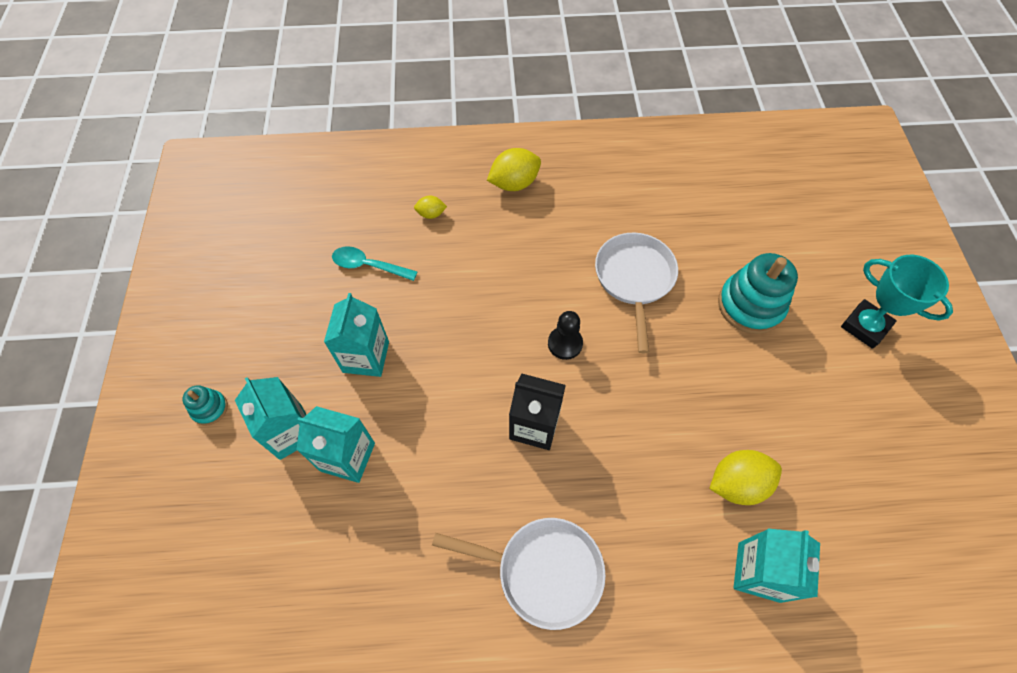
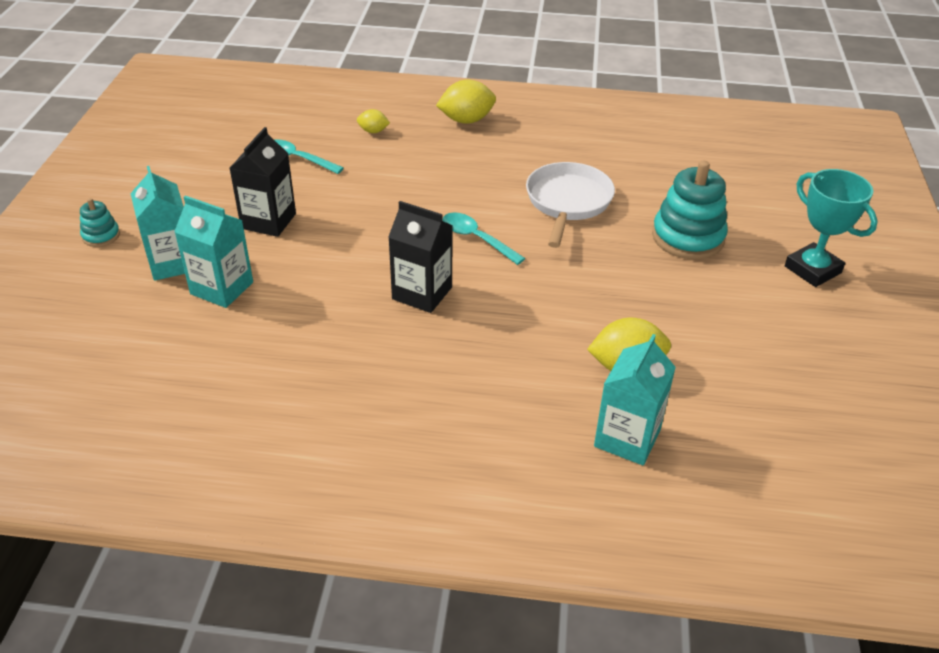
camera: 10 degrees right, 20 degrees down
turquoise carton [324,293,389,377] -> black carton [230,127,296,237]
white pan [432,518,606,630] -> none
black pawn [548,311,583,360] -> turquoise spoon [443,212,525,265]

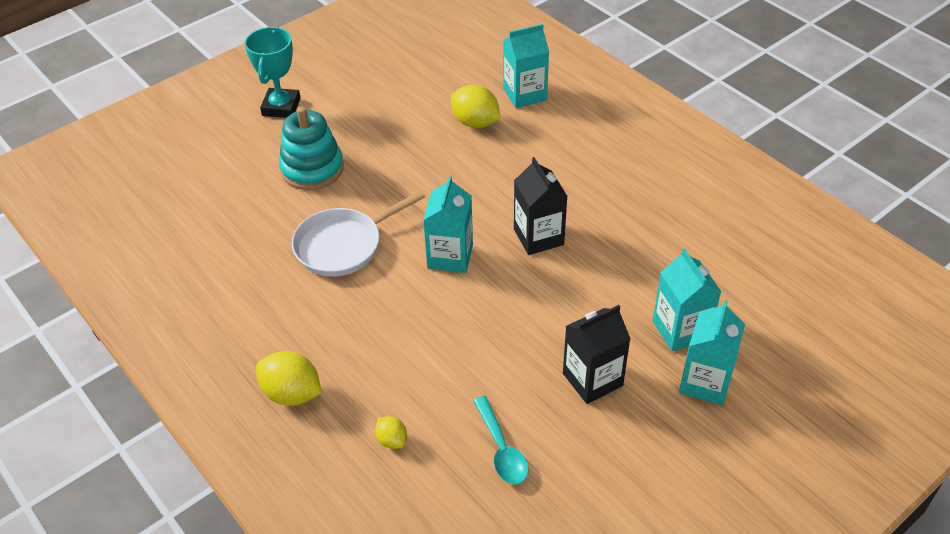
camera: 135 degrees left, 5 degrees up
turquoise stacking toy [80,198,120,247] -> none
turquoise spoon [443,212,525,265] -> turquoise carton [423,176,473,273]

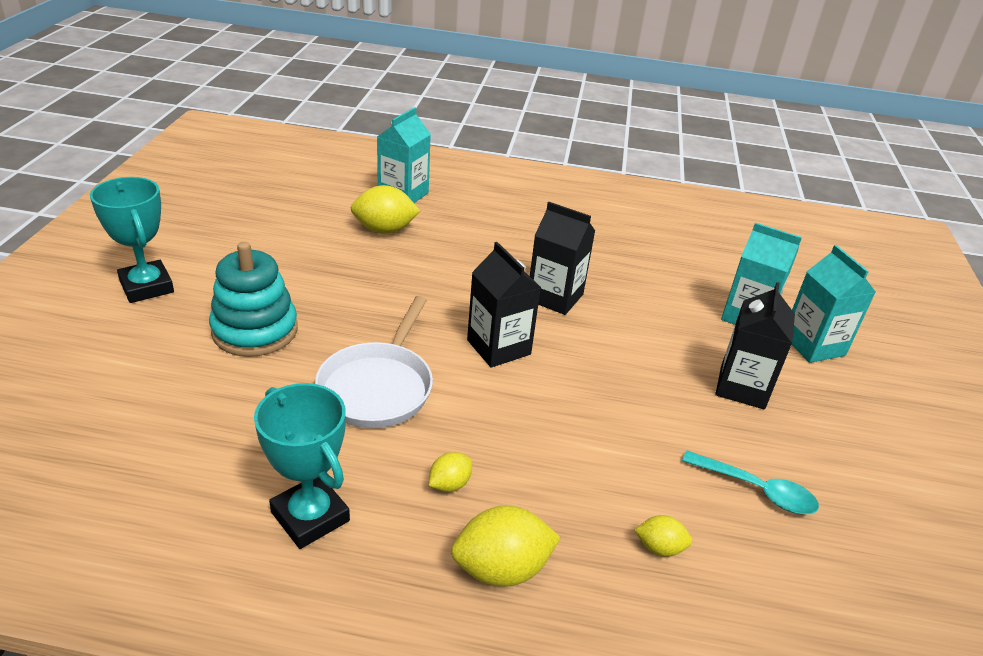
camera: 45 degrees left, 10 degrees down
turquoise carton [423,176,473,273] -> black carton [467,242,541,368]
none -> turquoise trophy [254,383,350,549]
none -> yellow lemon [429,452,472,492]

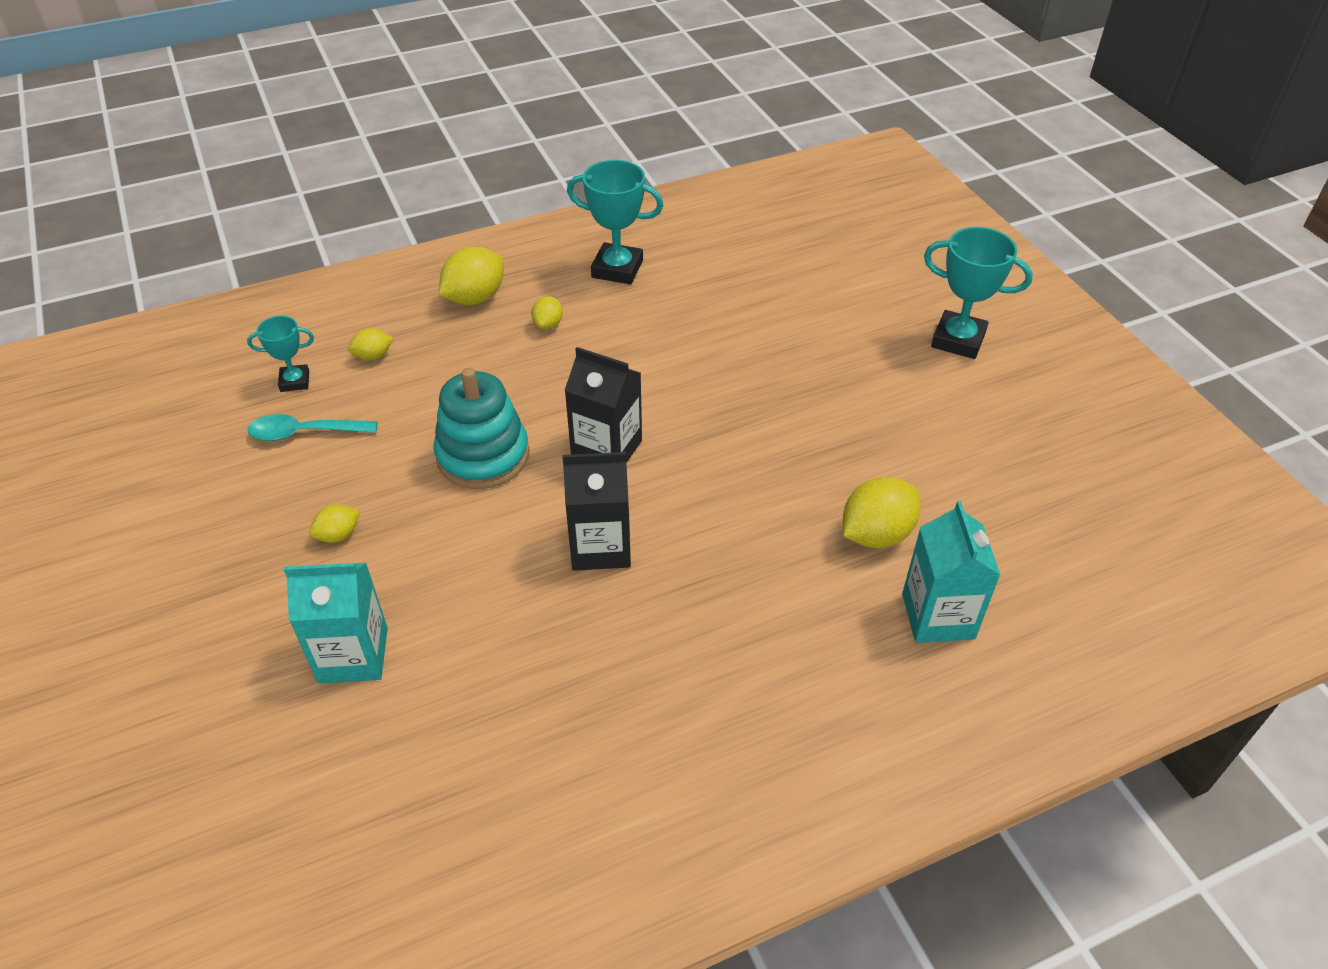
camera: 150 degrees right, 10 degrees up
turquoise stacking toy [209,242,298,357] -> turquoise stacking toy moved to [434,368,529,489]
white pan [315,296,433,428] -> none
black carton [715,282,795,409] -> yellow lemon [309,504,360,543]
turquoise carton [792,245,876,363] -> none
none -> turquoise trophy [247,316,314,392]

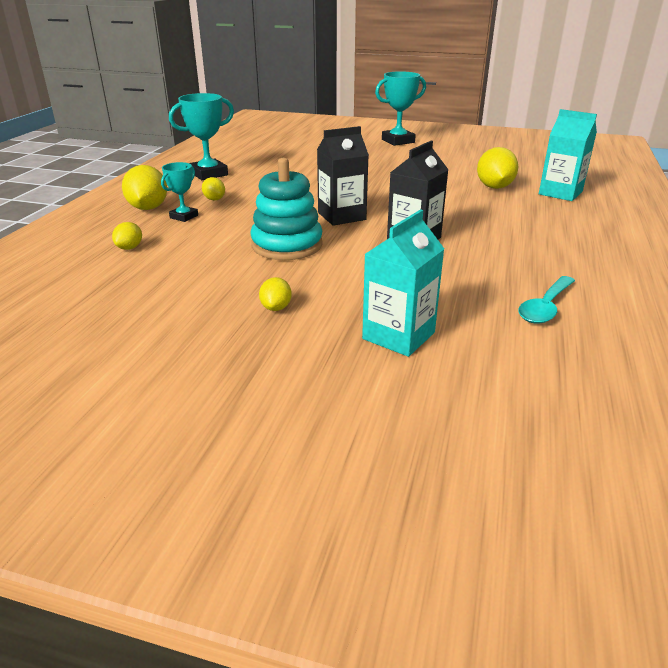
camera: 50 degrees left, 15 degrees down
turquoise trophy [247,316,314,392] -> turquoise trophy moved to [161,162,198,222]
turquoise spoon [248,414,378,441] -> turquoise spoon moved to [518,276,575,324]

